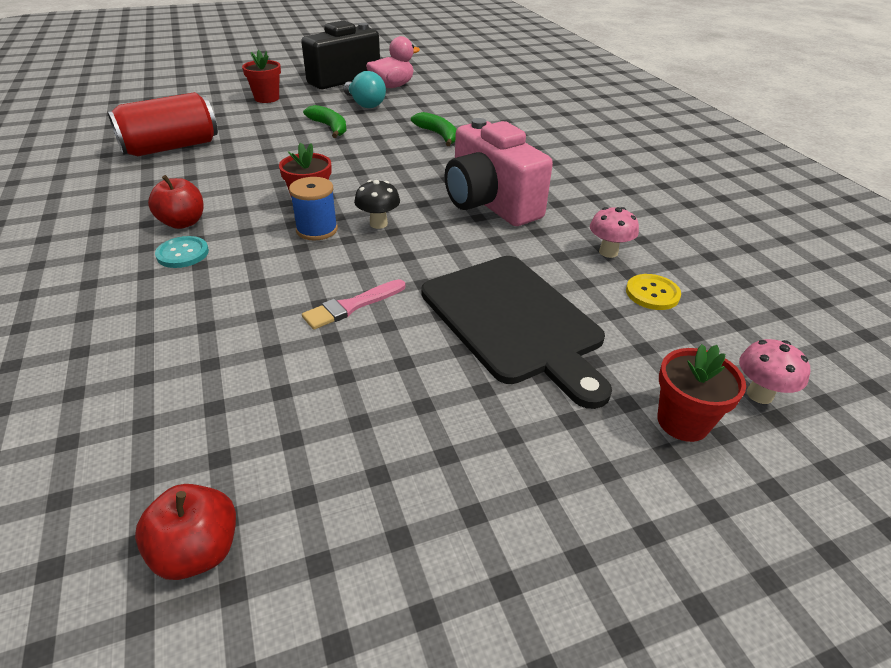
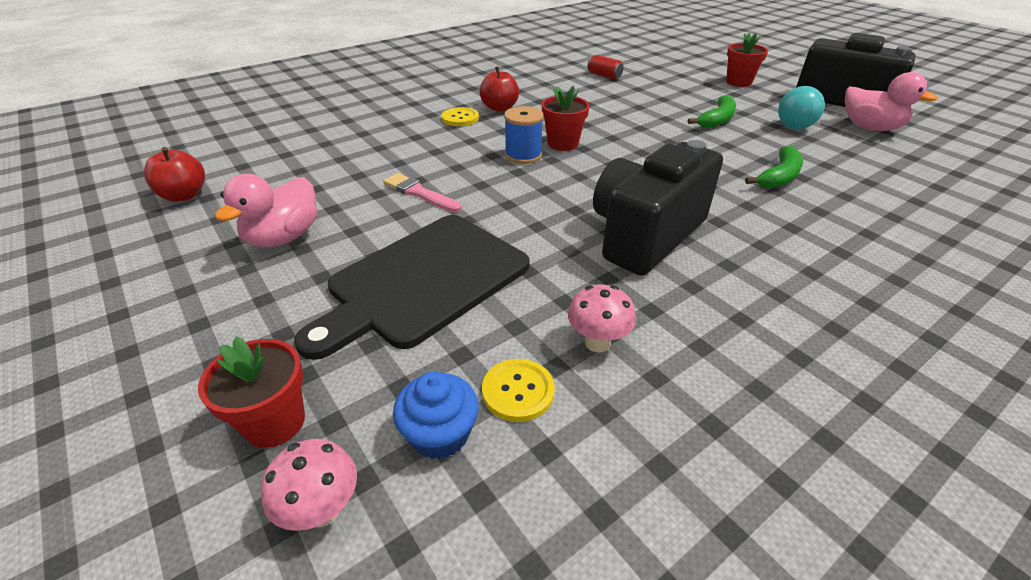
camera: 75 degrees right, 0 degrees up
red can [107,92,218,156] -> red can [587,55,624,79], size x0.44
turquoise button [155,236,209,268] -> yellow button [441,107,479,126]
black mushroom [354,180,400,229] -> none
pink camera [445,118,553,226] -> black camera [593,140,723,276]
none -> pink duck [215,174,317,248]
none -> blue cupcake [393,372,478,460]

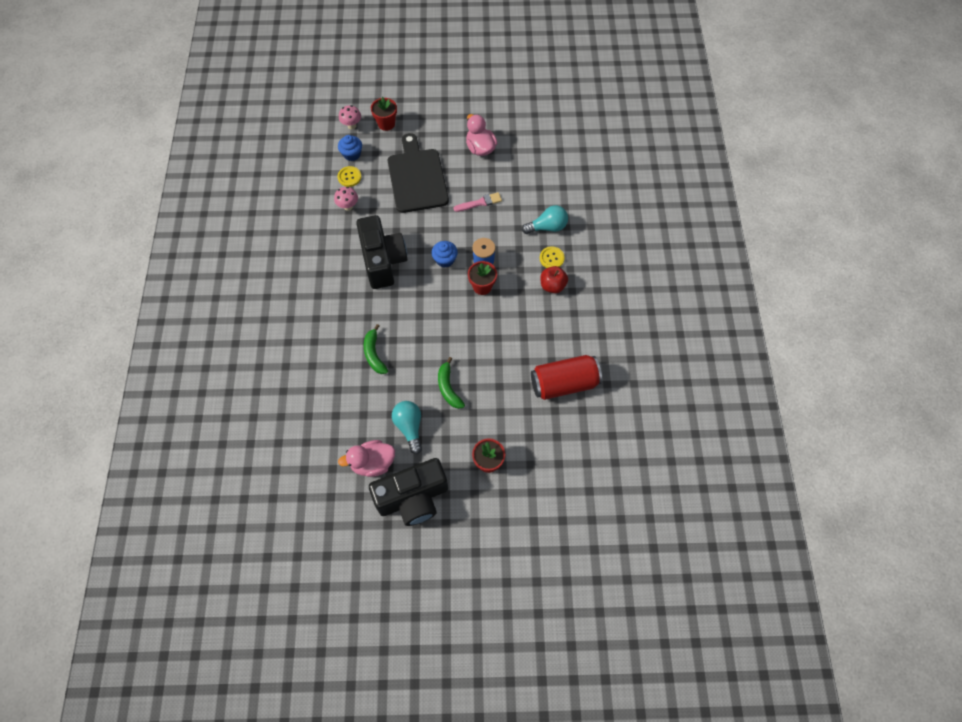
camera: 125 degrees right, 25 degrees up
red apple [144,147,205,202] -> none
red can [587,55,624,79] -> red can [531,355,602,400], size x2.25
none -> blue cupcake [431,241,458,268]
none -> turquoise light bulb [522,205,568,234]

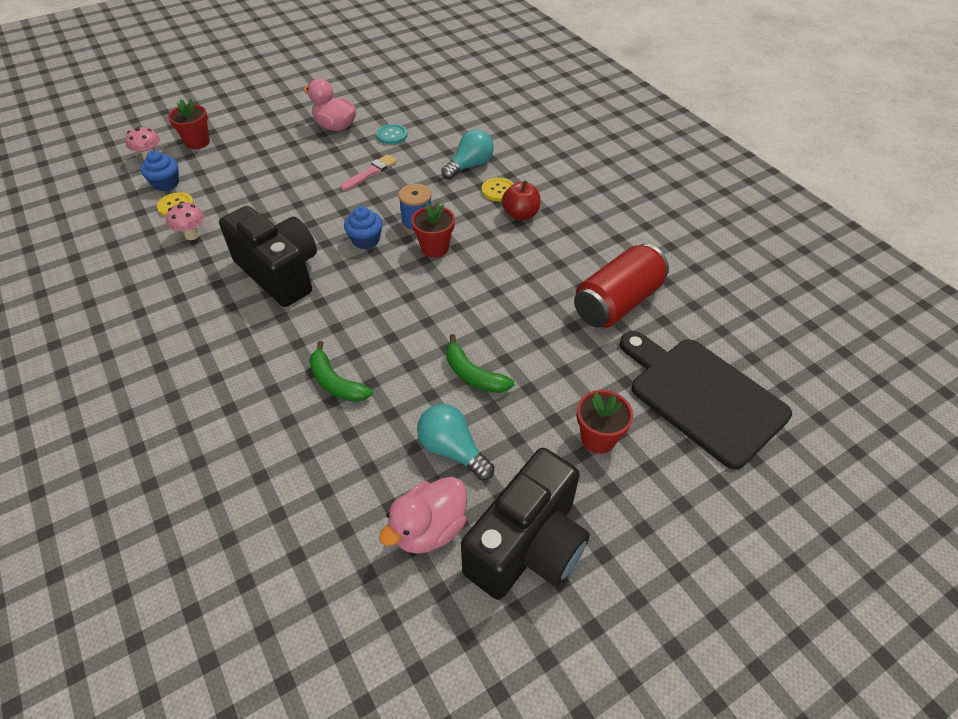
camera: 30 degrees left, 15 degrees down
black cutting board [388,133,449,213] -> black cutting board moved to [620,331,792,470]
none -> turquoise button [376,124,408,145]

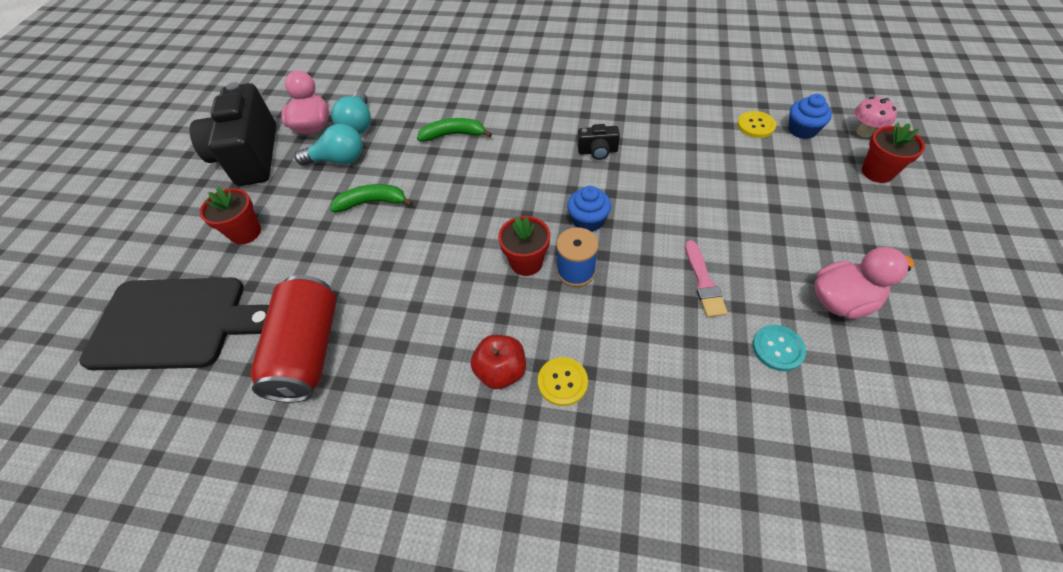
camera: 135 degrees right, 5 degrees up
pink mushroom [166,202,204,240] -> none
black camera [219,206,317,307] -> black camera [578,124,620,160], size x0.43
turquoise light bulb [441,129,494,180] -> turquoise light bulb moved to [331,91,371,134]

